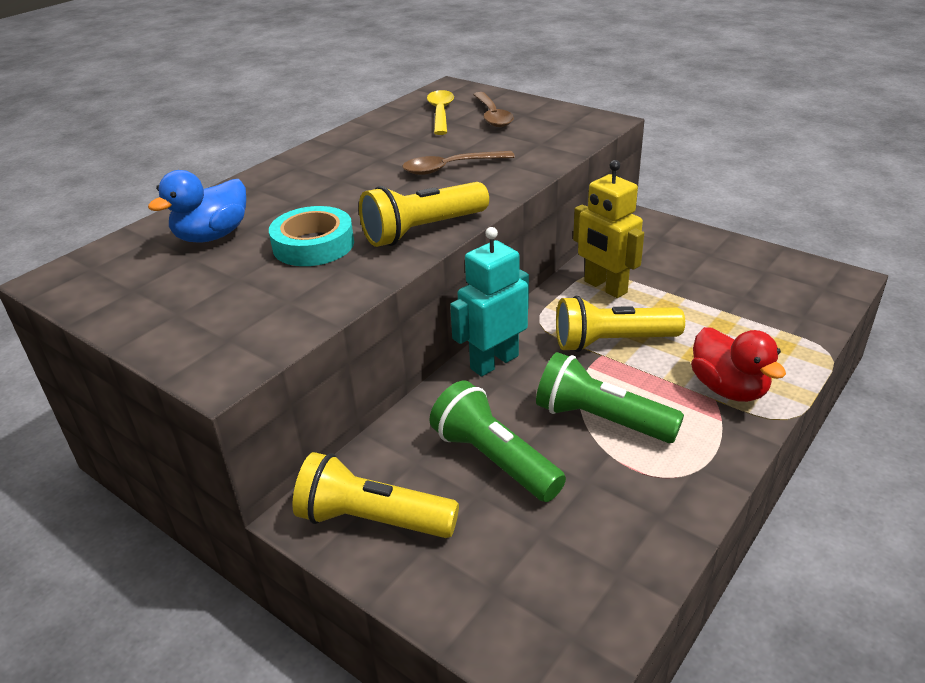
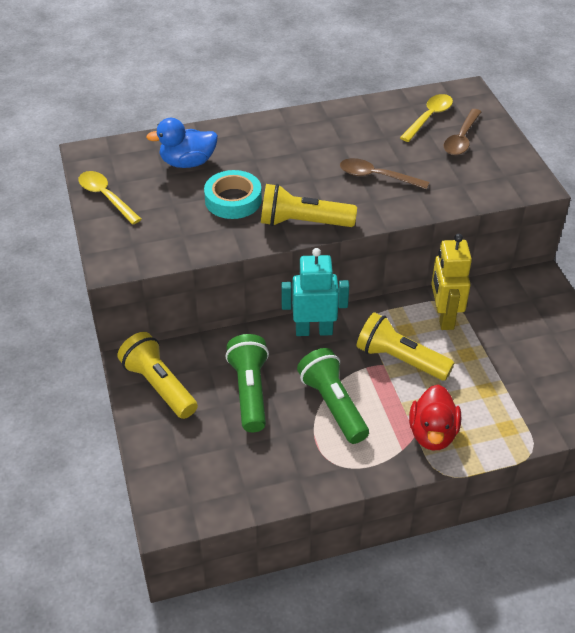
camera: 35 degrees right, 10 degrees up
none -> yellow spoon [78,171,142,225]

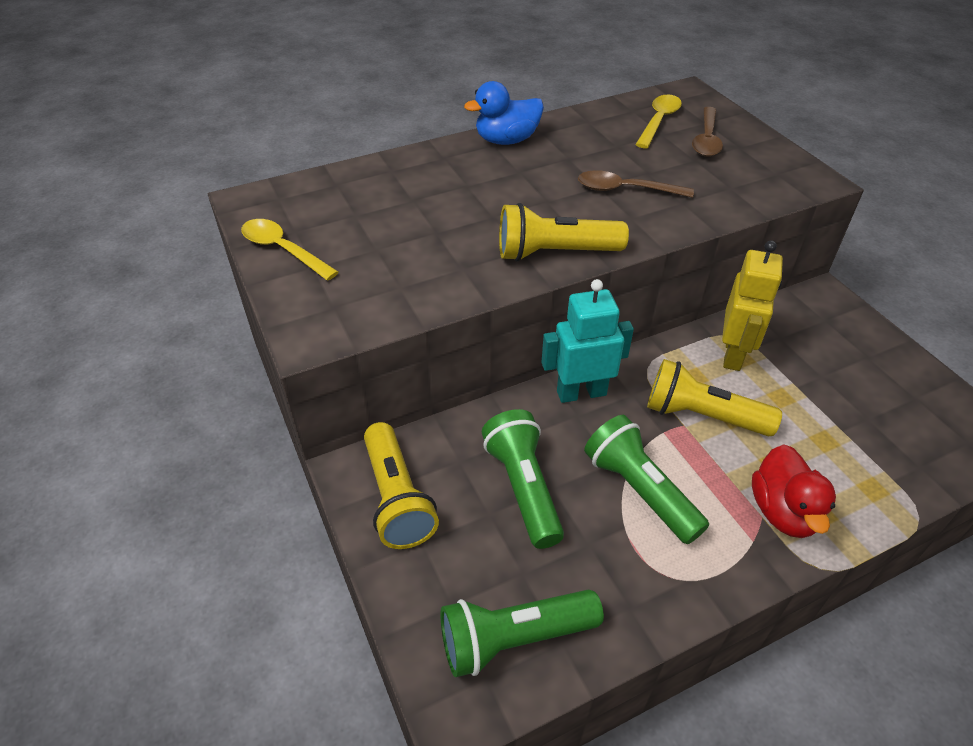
camera: 10 degrees left, 0 degrees up
yellow flashlight [118,332,198,419] -> yellow flashlight turned 150 degrees counterclockwise [364,422,439,549]
blue duck [146,118,218,168] -> blue duck moved to [464,81,544,145]
turquoise tape [204,170,262,219] -> none
yellow robot [431,234,472,330] -> yellow robot turned 150 degrees counterclockwise [722,241,783,371]
none -> green flashlight [440,590,604,677]

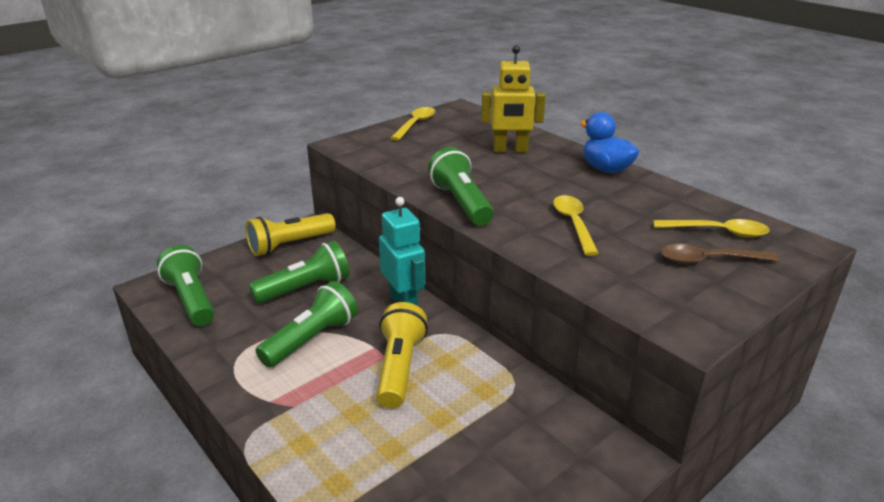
camera: 75 degrees right, 15 degrees down
yellow flashlight [499,203,629,262] -> green flashlight [428,147,494,226]
brown spoon [578,170,694,198] -> yellow spoon [553,195,599,256]
yellow robot [722,241,783,371] -> yellow robot moved to [481,45,546,153]
red duck [752,444,836,538] -> none

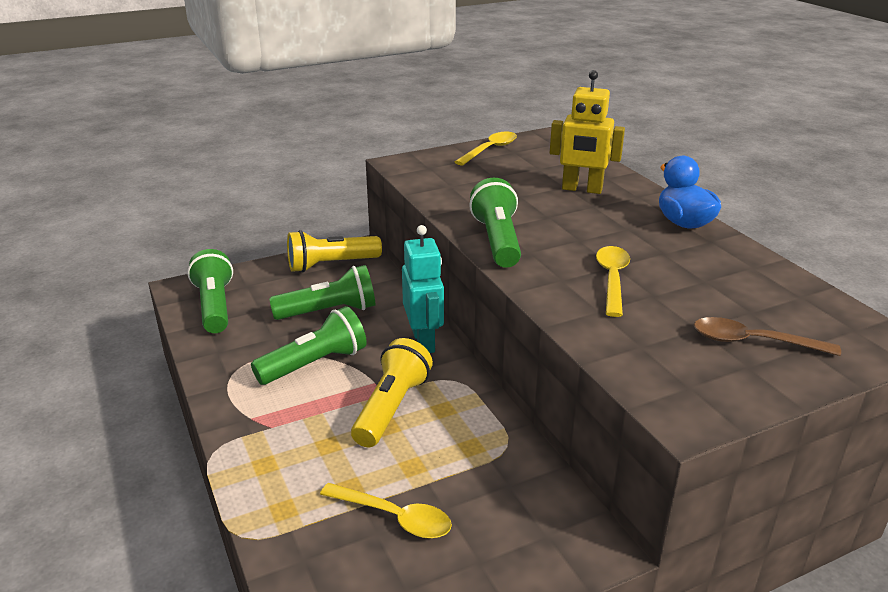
camera: 15 degrees right, 0 degrees up
yellow spoon [653,219,770,238] -> yellow spoon moved to [320,483,452,539]

